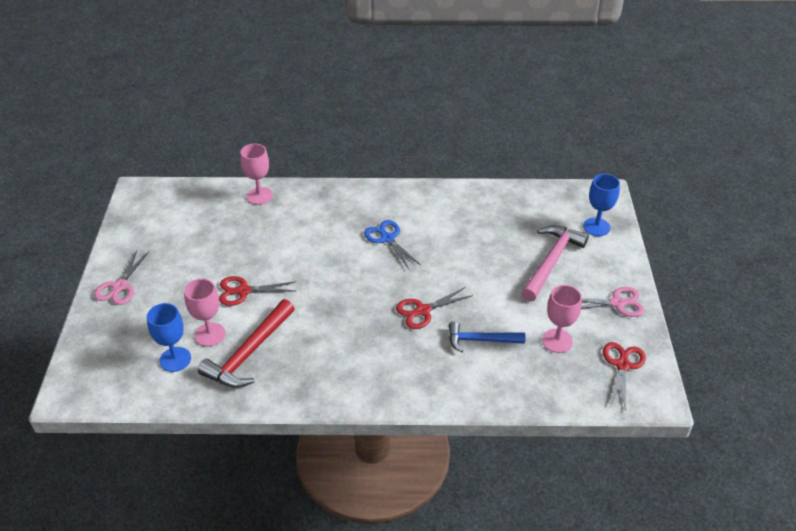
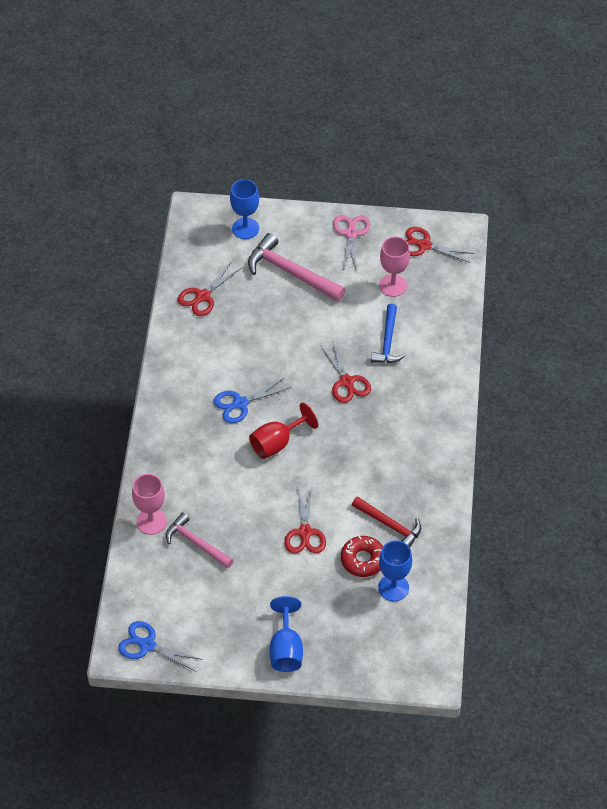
camera: 85 degrees left, 10 degrees up
pink scissors [94,250,149,305] -> blue goblet [270,596,303,672]
pink goblet [184,279,225,346] -> red donut [341,536,383,577]
red hammer [198,299,295,388] -> red hammer [352,496,421,547], size x0.66
none -> blue scissors [118,621,203,672]
none -> pink hammer [166,512,233,568]
none -> red scissors [178,262,241,316]
none -> red goblet [249,402,318,459]

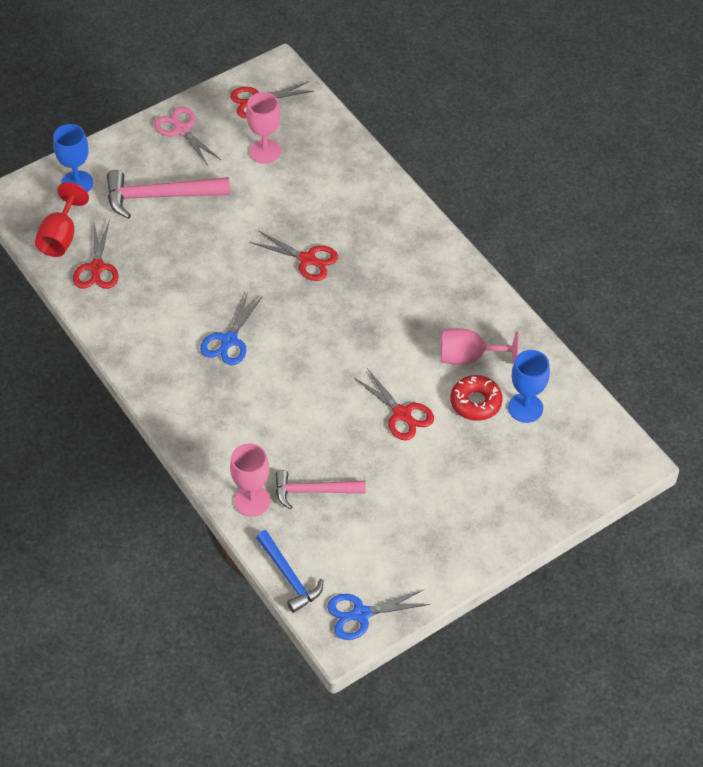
camera: 40 degrees left, 0 degrees up
red goblet [249,402,318,459] -> red goblet moved to [35,182,89,257]
blue goblet [270,596,303,672] -> none
red hammer [352,496,421,547] -> pink goblet [441,328,519,365]
blue hammer [371,304,406,363] -> blue hammer moved to [256,530,324,613]

